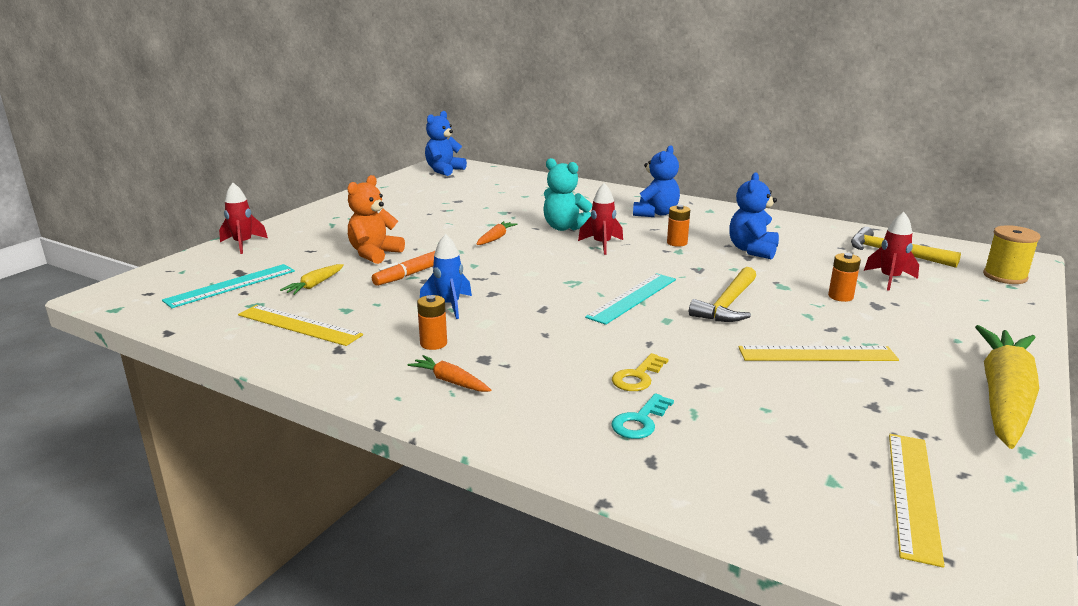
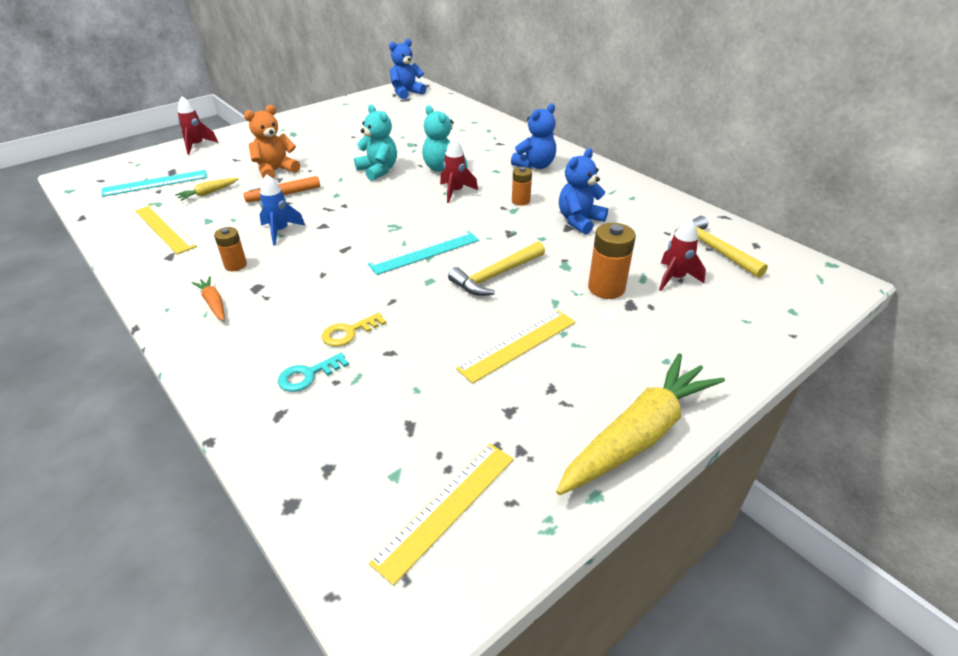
camera: 20 degrees right, 15 degrees up
orange carrot [476,221,517,245] -> turquoise teddy bear [354,104,397,181]
yellow ruler [738,346,899,361] -> yellow ruler turned 60 degrees counterclockwise [456,310,576,384]
orange battery [828,253,861,302] -> orange battery [588,223,636,299], size x1.62
yellow spool [983,225,1041,284] -> none

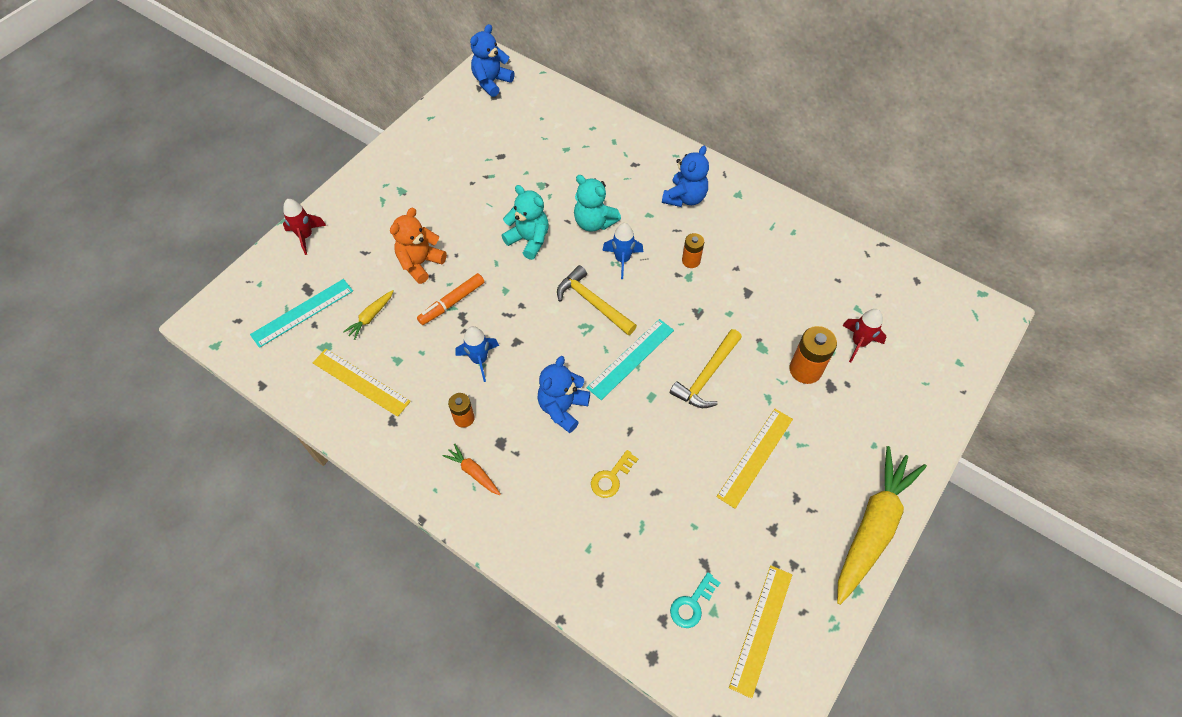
camera: 15 degrees left, 20 degrees up
turquoise key [278,353,349,392] -> turquoise key moved to [670,572,721,628]
red rocket [440,138,478,203] -> blue rocket [602,223,643,279]
blue teddy bear [559,148,608,235] -> blue teddy bear moved to [537,356,590,433]
yellow hammer [675,216,768,278] -> yellow hammer moved to [557,265,637,336]

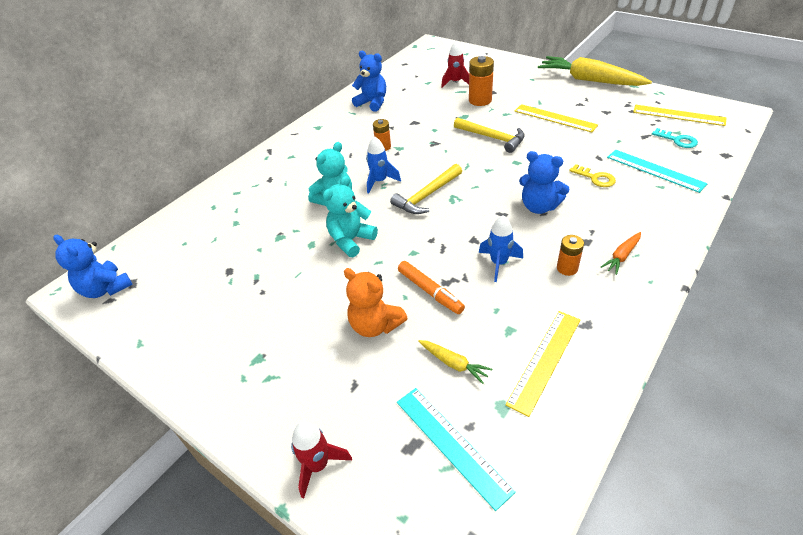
camera: 85 degrees left, 15 degrees down
turquoise ruler [587,319,674,400] -> turquoise ruler moved to [607,150,708,193]
blue teddy bear [662,146,709,207] -> blue teddy bear moved to [352,51,386,112]

